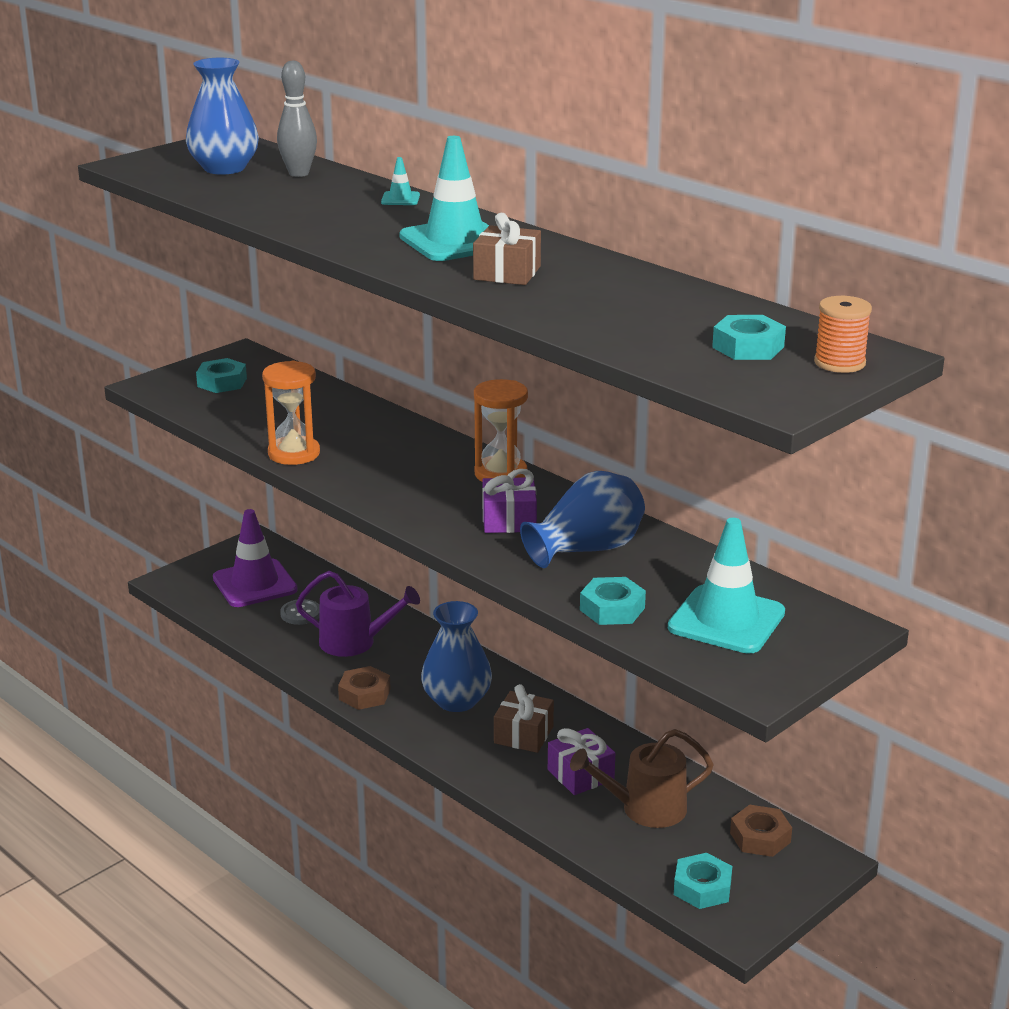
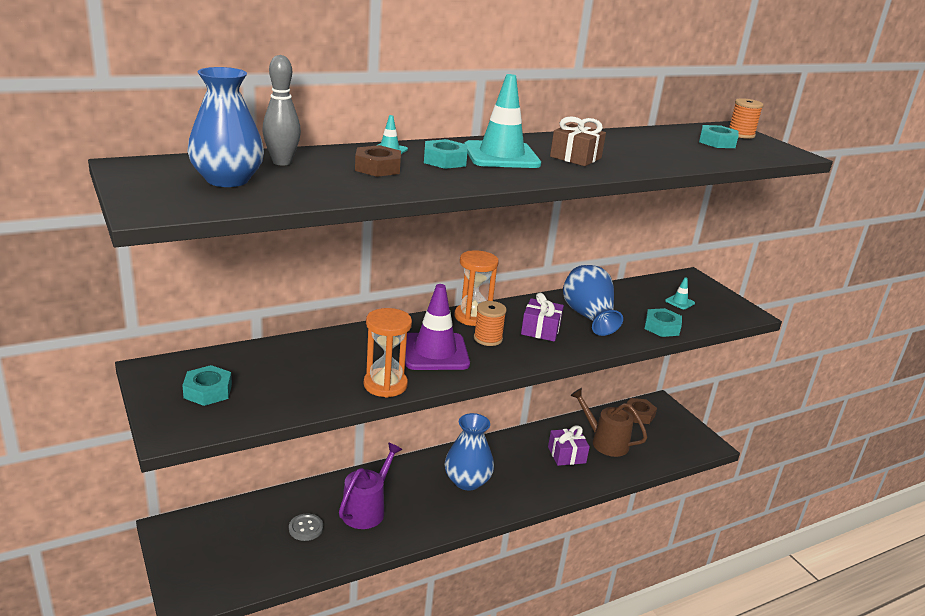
camera: 75 degrees left, 0 degrees up
purple traffic cone [213,509,298,607] -> purple traffic cone moved to [405,284,470,370]
brown nut [338,666,391,710] -> brown nut moved to [355,145,401,177]
brown gift [494,684,554,753] -> none
brown watering can [570,729,714,828] -> brown watering can turned 120 degrees clockwise [570,388,648,457]
turquoise traffic cone [668,518,785,653] -> turquoise traffic cone [665,277,695,309], size x0.43
turquoise nut [674,853,732,909] -> turquoise nut moved to [424,139,468,169]
none -> orange spool [474,301,507,346]

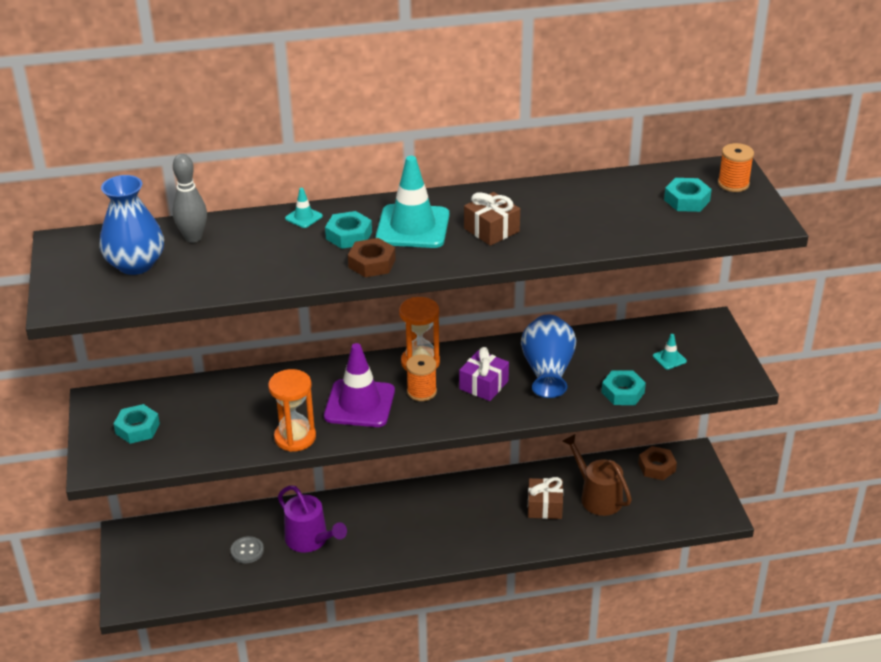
camera: 20 degrees right, 10 degrees up
purple watering can [339,443,402,529] -> purple watering can turned 90 degrees clockwise [278,485,347,552]
brown nut [355,145,401,177] -> brown nut moved to [348,238,396,277]
blue vase [445,413,494,491] -> none
purple gift [548,425,590,466] -> brown gift [528,477,563,519]

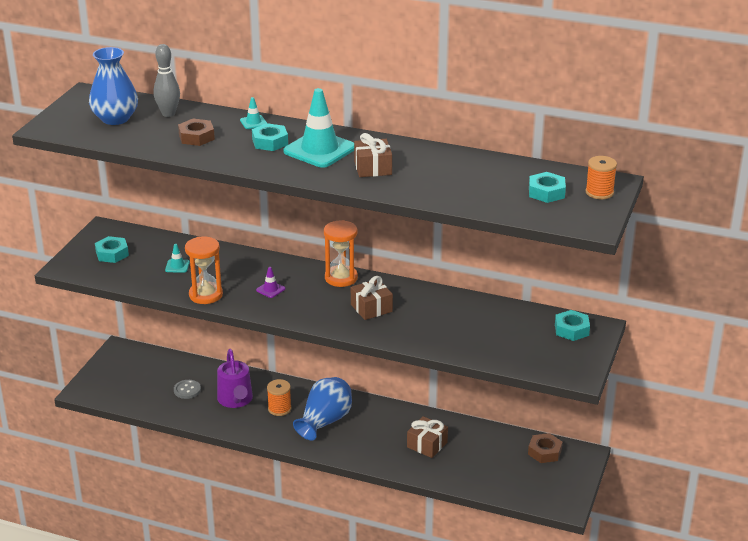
camera: 30 degrees right, 5 degrees down
purple traffic cone [324,343,395,427] -> purple traffic cone [256,267,285,298], size x0.43
brown nut [348,238,396,277] -> brown nut moved to [178,119,215,146]
orange spool [406,354,437,401] -> orange spool moved to [267,379,291,416]
purple gift [459,347,509,401] -> brown gift [351,276,393,320]
blue vase [521,315,576,398] -> blue vase moved to [293,377,352,440]
brown watering can [562,434,632,516] -> none
turquoise nut [601,370,646,405] -> turquoise nut moved to [555,310,590,341]
turquoise traffic cone [653,334,687,370] -> turquoise traffic cone moved to [165,244,190,273]

